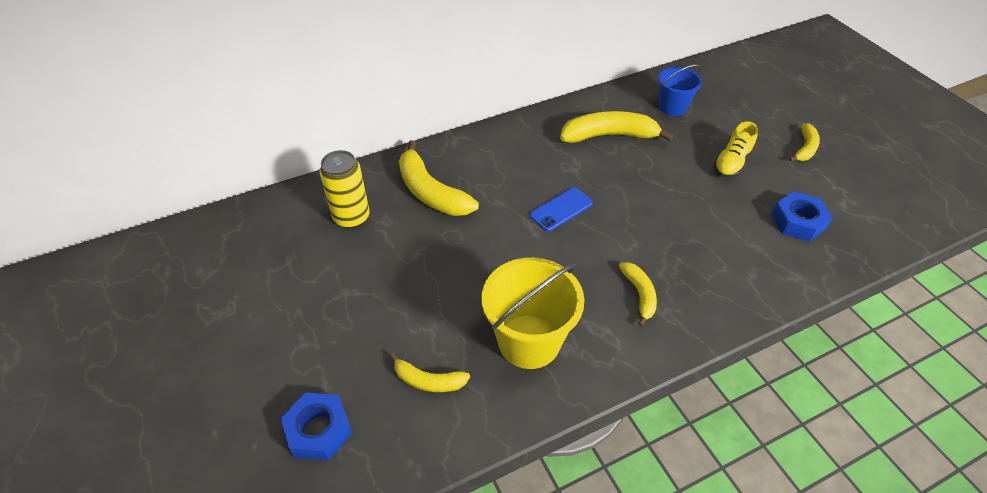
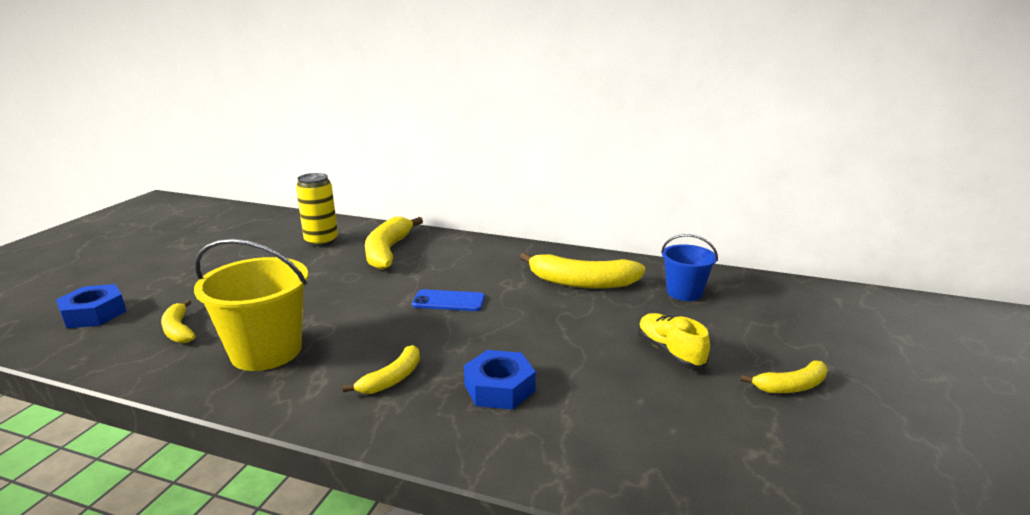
camera: 45 degrees right, 25 degrees down
yellow banana [560,111,674,143] -> yellow banana turned 150 degrees clockwise [520,252,645,289]
yellow shoe [713,121,758,178] -> yellow shoe turned 75 degrees clockwise [638,313,710,369]
blue nut [771,191,833,242] -> blue nut moved to [464,350,536,410]

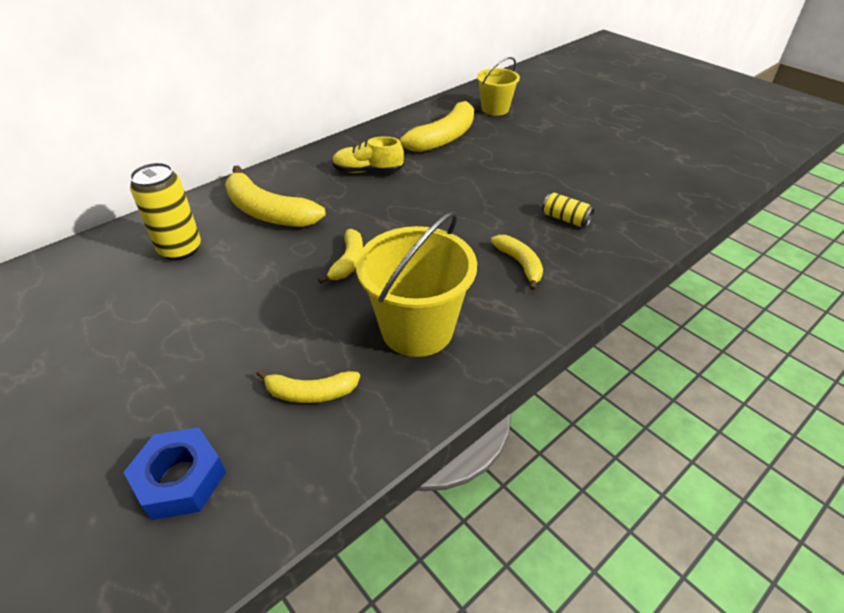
camera: 60 degrees left, 20 degrees up
blue phone [412,289,485,311] -> none
blue nut [464,350,536,410] -> yellow can [542,193,594,227]
yellow shoe [638,313,710,369] -> yellow shoe moved to [332,137,404,173]
blue bucket [661,234,718,301] -> yellow bucket [477,57,520,116]
yellow banana [741,360,827,393] -> yellow banana moved to [318,229,363,284]

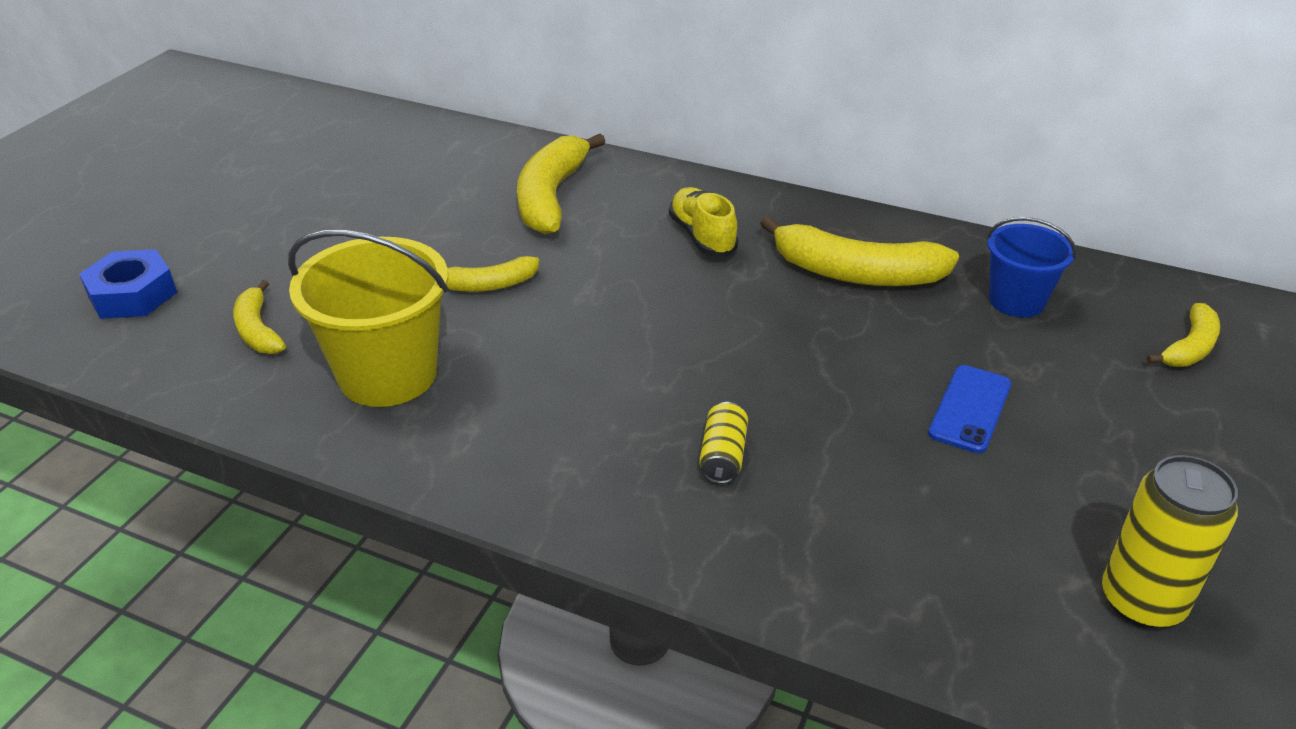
camera: 65 degrees right, 5 degrees down
yellow can [130,163,201,260] -> yellow can moved to [1102,455,1238,629]
yellow bucket [477,57,520,116] -> blue bucket [987,217,1077,318]
yellow banana [491,235,543,290] -> yellow banana moved to [1147,303,1220,367]
none -> blue phone [928,365,1011,453]

